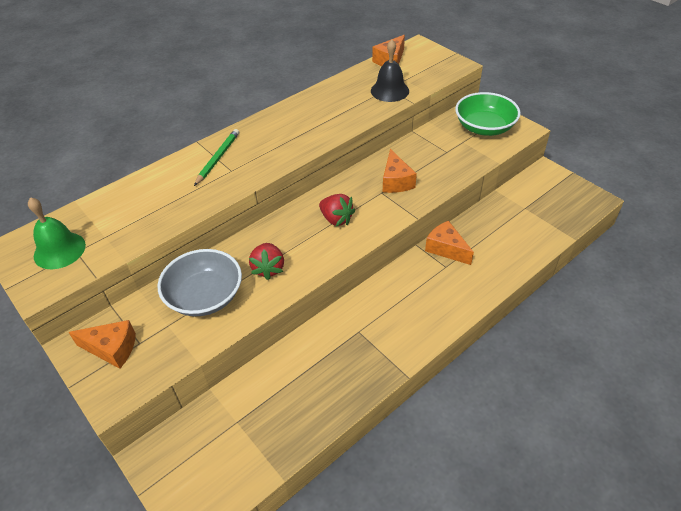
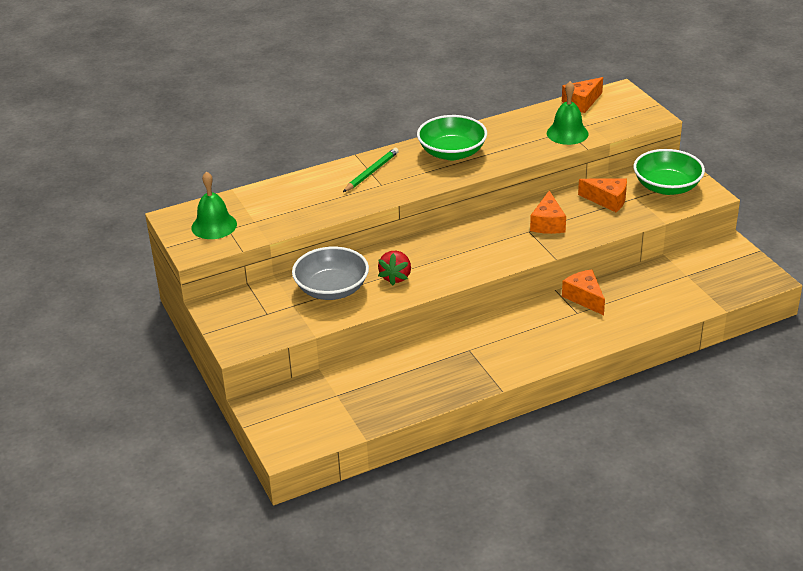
camera: 15 degrees right, 10 degrees down
orange cheese [68,320,136,369] -> orange cheese moved to [578,178,627,212]
red strawberry [319,194,355,226] -> none
black bell [371,40,409,102] -> green bell [547,81,589,145]
none -> green bowl [417,115,487,160]

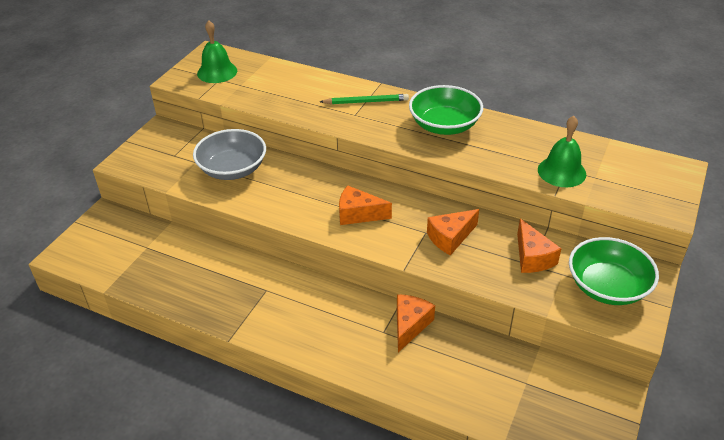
camera: 50 degrees right, 5 degrees up
red strawberry [378,251,411,285] -> none
orange cheese [562,77,603,113] -> orange cheese moved to [339,185,392,225]

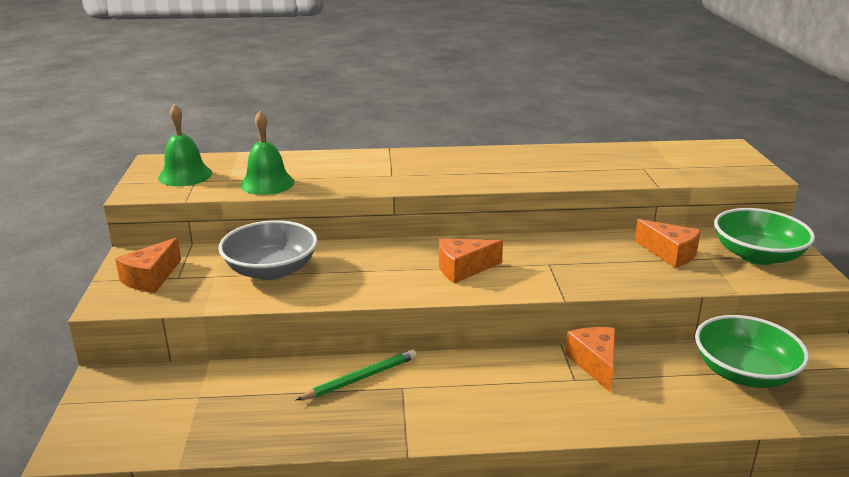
camera: 30 degrees left, 15 degrees down
green pencil [320,94,409,104] -> green pencil moved to [296,349,417,400]
green bowl [409,85,483,135] -> green bowl moved to [695,315,809,388]
orange cheese [427,209,479,255] -> orange cheese moved to [115,237,181,293]
green bell [538,116,586,187] -> green bell moved to [240,111,294,195]

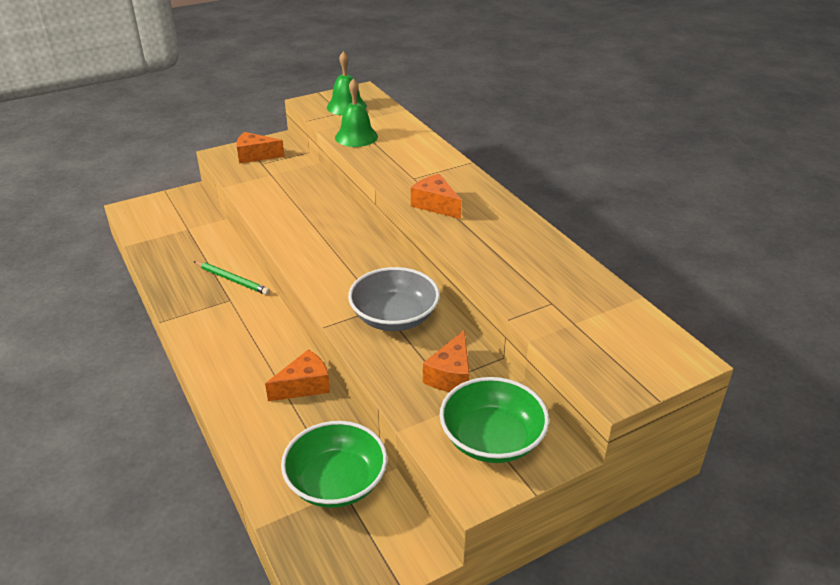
camera: 65 degrees right, 10 degrees up
grey bowl [218,220,318,280] -> grey bowl moved to [348,267,440,331]
orange cheese [439,239,503,283] -> orange cheese moved to [411,174,462,219]

